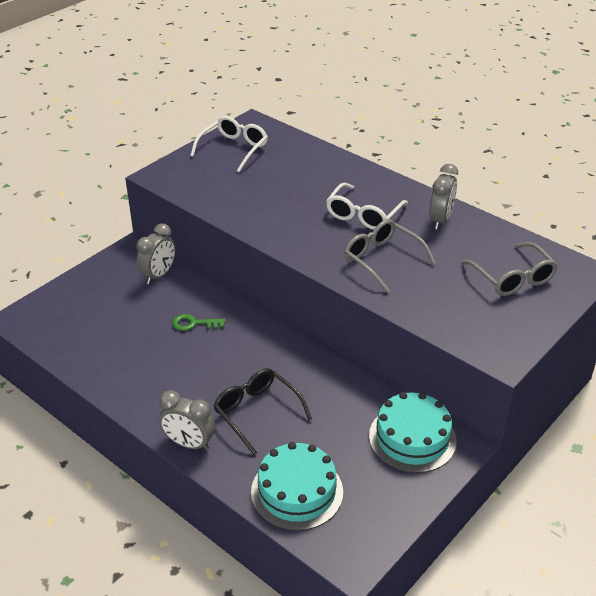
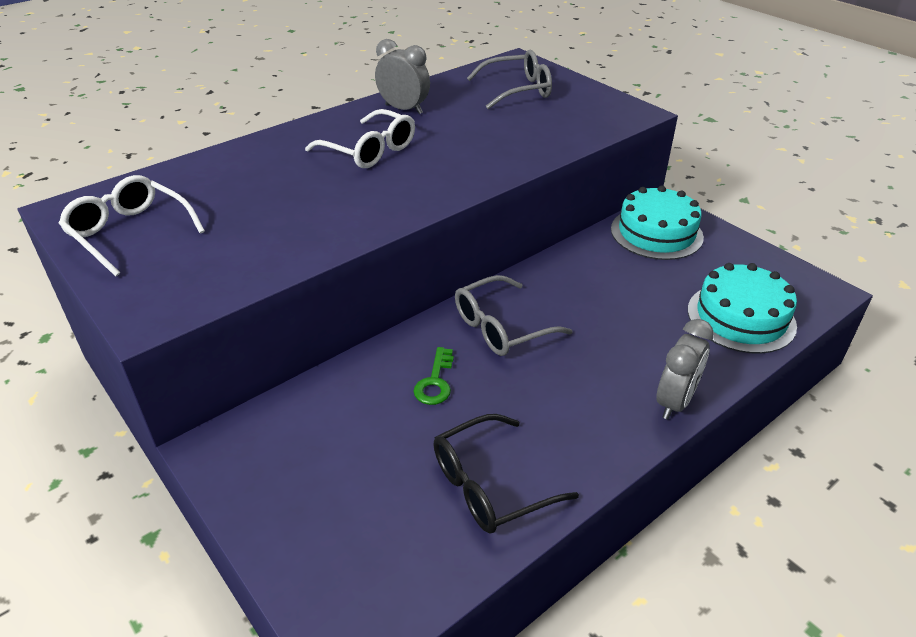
camera: 80 degrees left, 0 degrees up
grey clock [137,223,175,284] -> none
black glasses [213,368,312,455] -> black glasses moved to [433,414,579,534]
grey glasses [344,219,436,293] -> grey glasses moved to [455,275,573,356]

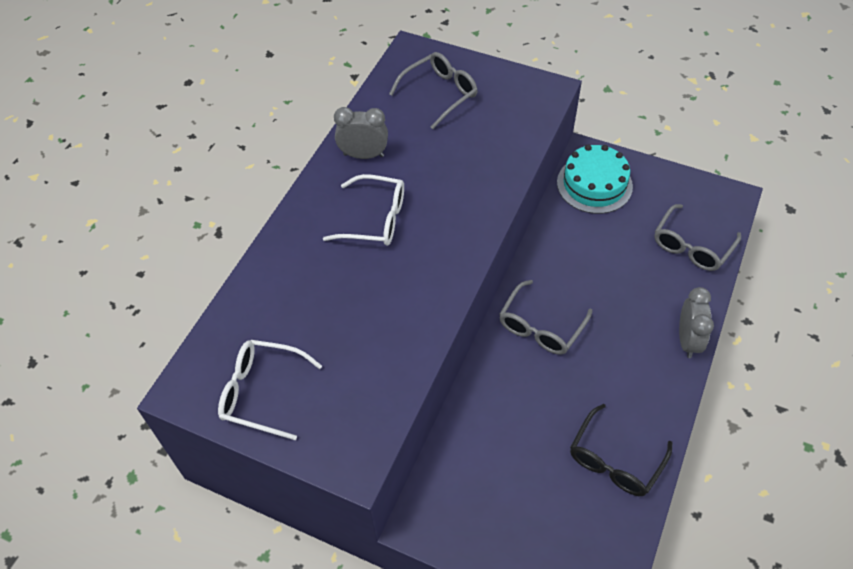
camera: 25 degrees left, 15 degrees up
green key [413,347,454,405] -> none
turquoise cake [688,263,797,354] -> grey glasses [654,204,741,271]

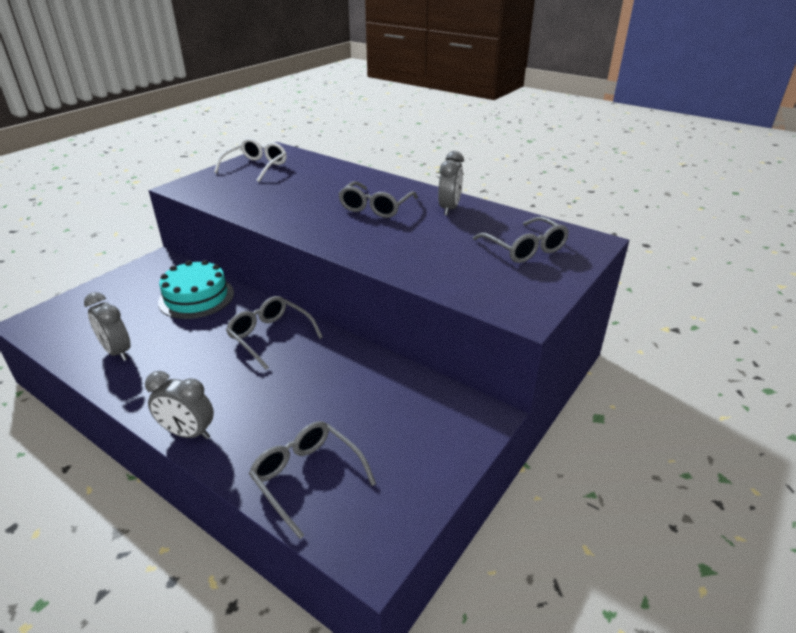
camera: 100 degrees right, 20 degrees down
white glasses [323,174,404,246] -> grey glasses [338,181,418,218]
turquoise cake [557,145,633,214] -> turquoise cake moved to [158,260,234,319]
black glasses [570,404,672,496] -> grey clock [84,292,131,361]

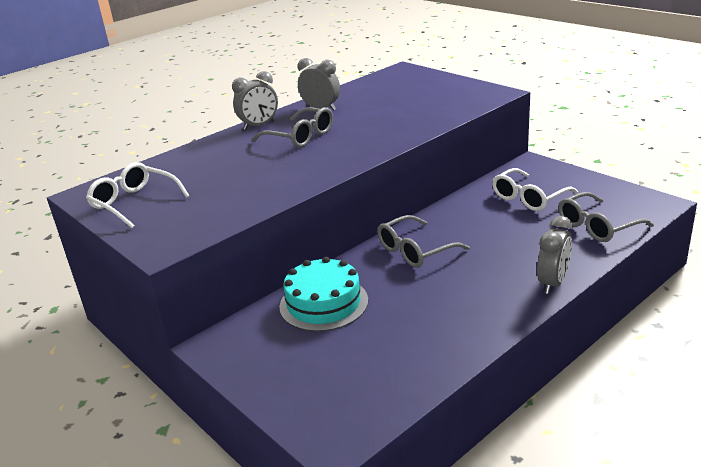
camera: 75 degrees left, 5 degrees down
grey clock [84,292,131,361] -> grey clock moved to [232,71,278,130]
grey glasses [473,217,569,263] -> none
none -> white glasses [492,168,578,211]

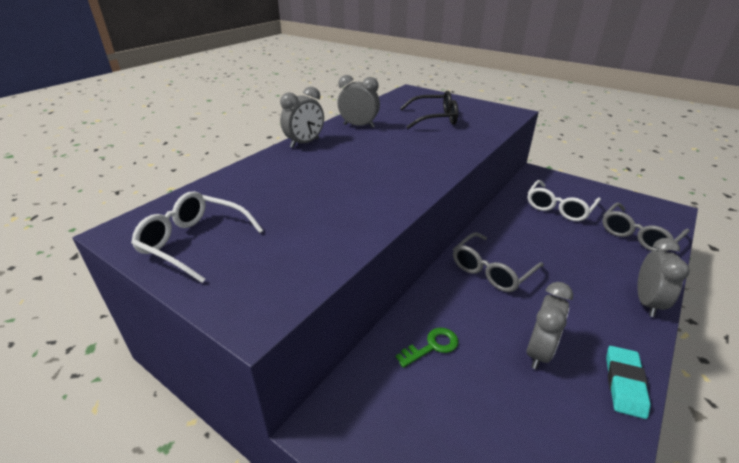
camera: 15 degrees left, 5 degrees up
grey glasses [252,107,333,148] -> none
turquoise cake [279,257,368,332] -> green key [396,328,459,368]
none -> black glasses [400,91,458,129]
none -> grey clock [527,282,573,369]
none -> turquoise eraser [606,346,651,419]

